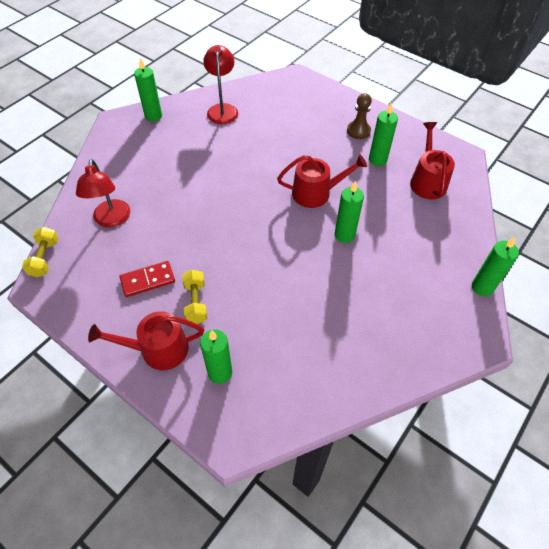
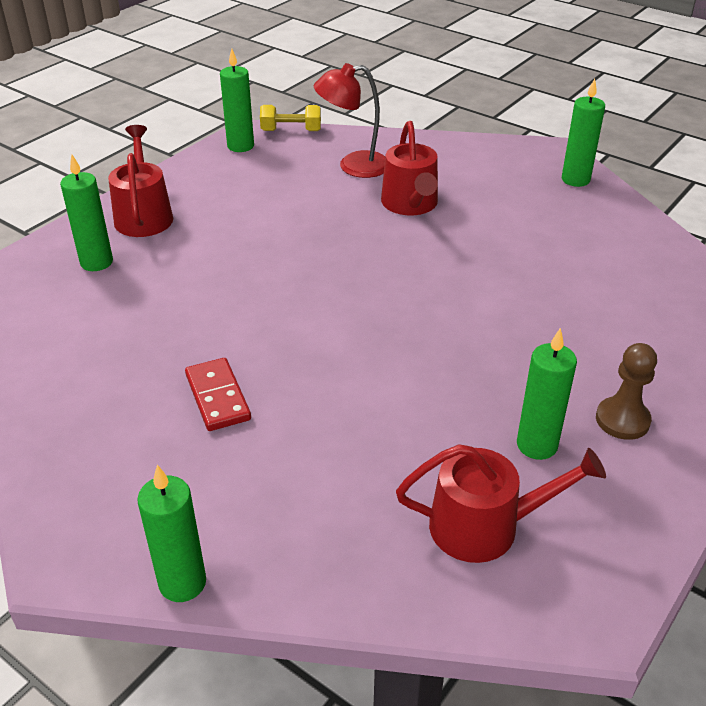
camera: 90 degrees right, 15 degrees down
red domino [120,261,175,297] -> red domino moved to [185,358,251,431]
yellow dumbbell [182,270,207,324] -> none
red lamp [203,45,238,124] -> none
red watering can [277,154,367,208] -> red watering can moved to [381,121,438,215]
green candle [335,181,364,243] -> green candle moved to [220,49,254,152]

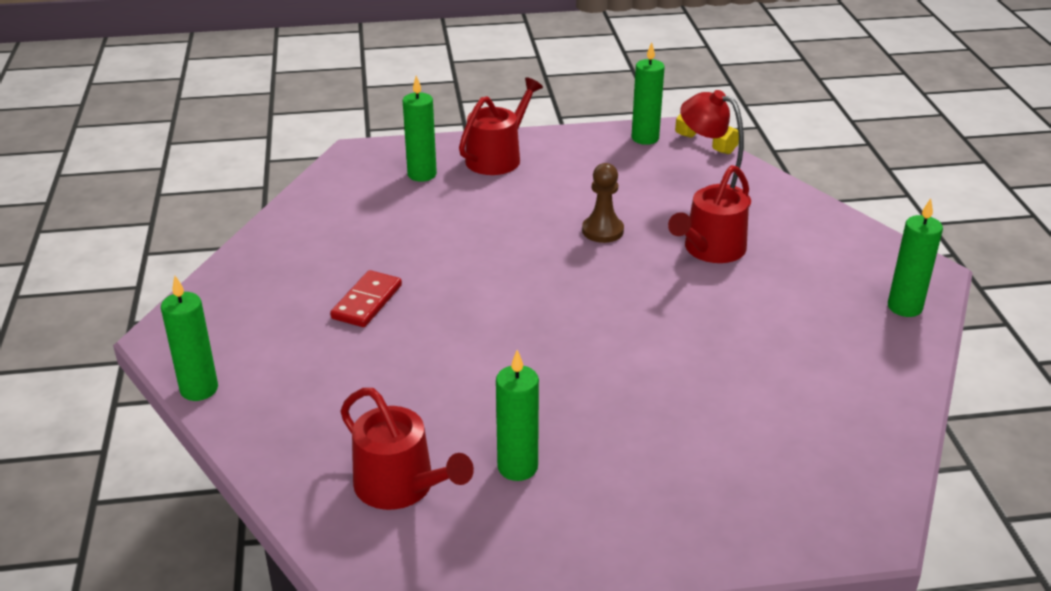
camera: 45 degrees right, 5 degrees down
brown pawn [596,343,657,440] -> brown pawn moved to [582,163,624,243]

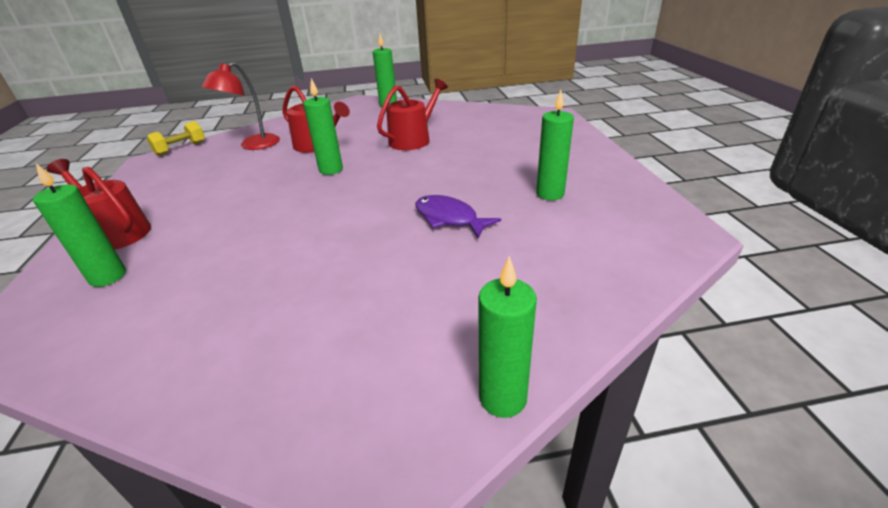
camera: 90 degrees left, 0 degrees up
red domino [330,270,402,327] -> none
red watering can [341,388,474,510] -> red watering can moved to [377,79,448,150]
brown pawn [582,163,624,243] -> none
green candle [631,42,665,145] -> green candle moved to [303,78,343,175]
none -> purple fish [415,195,501,239]

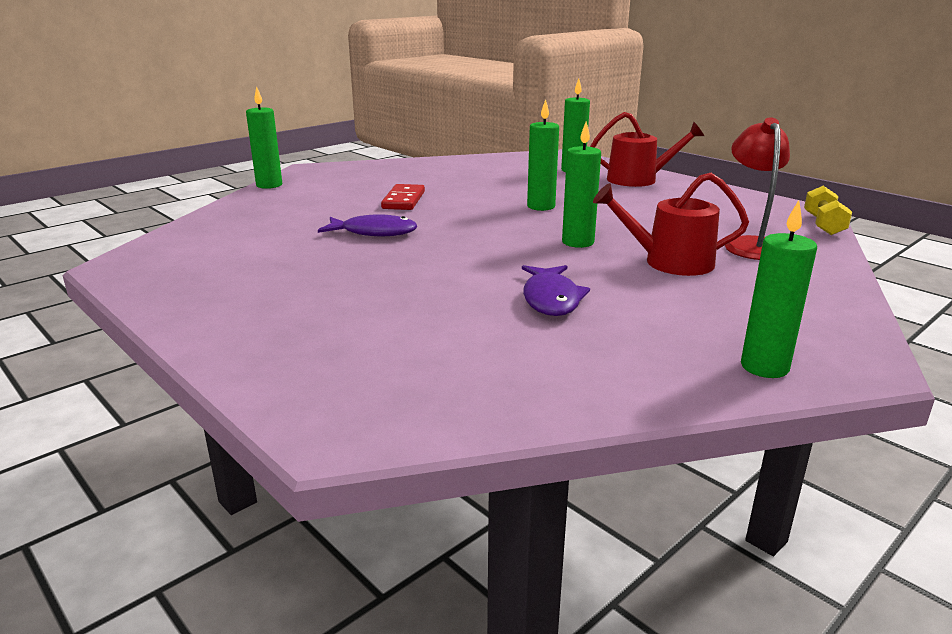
camera: 145 degrees right, 10 degrees down
red watering can [377,79,448,150] -> purple fish [522,265,590,316]
green candle [536,90,574,200] -> green candle moved to [527,99,559,211]
none -> red domino [381,184,425,210]

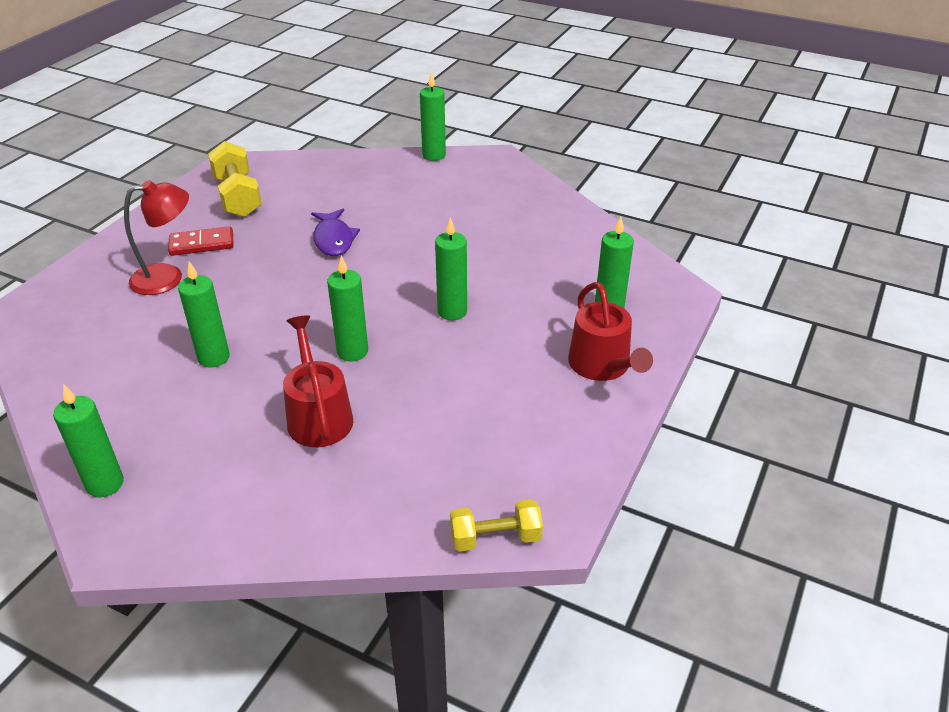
camera: 70 degrees right, 15 degrees up
red domino [381,184,425,210] -> red domino moved to [168,226,234,256]
purple fish [522,265,590,316] -> green candle [178,261,230,368]
red lamp [725,117,790,260] -> red lamp moved to [124,180,189,295]
none -> yellow dumbbell [208,141,262,217]

